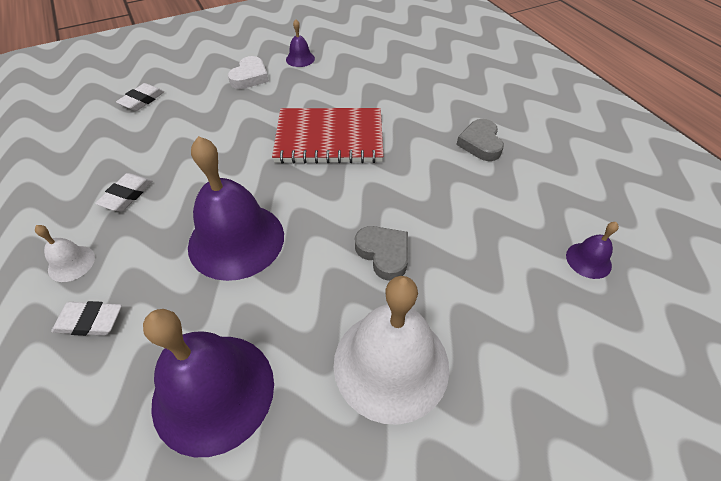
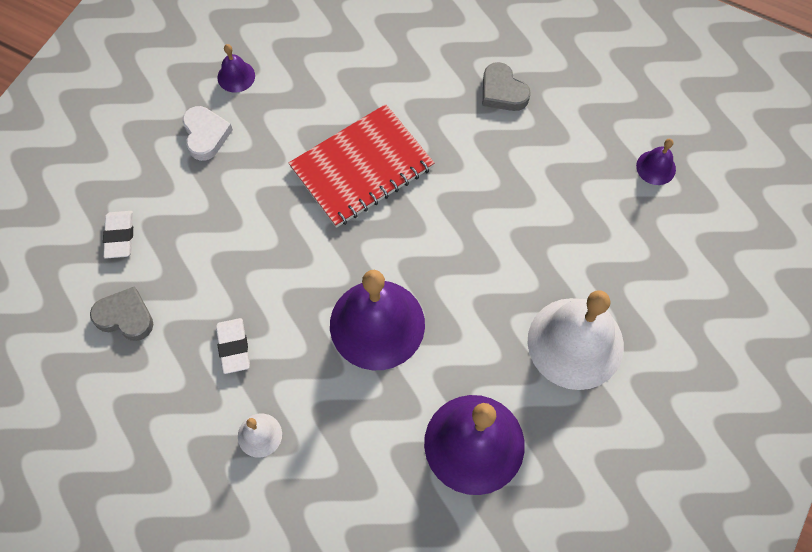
camera: 35 degrees left, 15 degrees up
white eraser [51,301,122,336] -> none
grey heart [355,226,408,281] -> grey heart moved to [90,287,153,341]

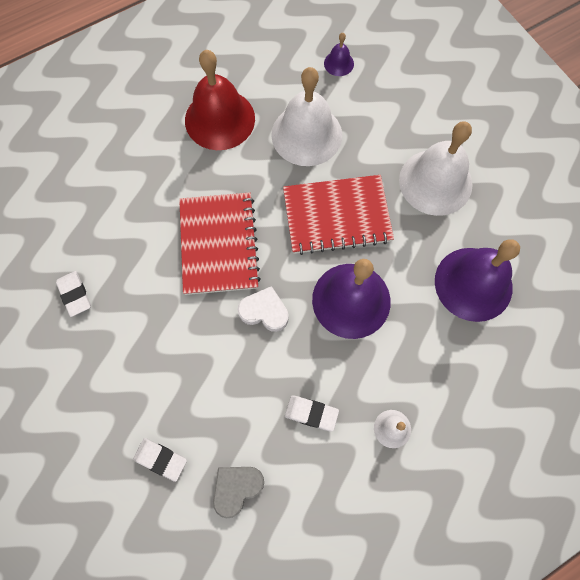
camera: 60 degrees left, 5 degrees up
white heart [182,106,233,161] -> white heart moved to [238,286,289,332]
purple bell [218,44,255,93] -> white eraser [56,271,91,317]
grey heart [483,62,531,111] -> red bell [185,50,255,150]
none -> white bell [271,67,342,166]
none -> red notebook [283,175,394,255]

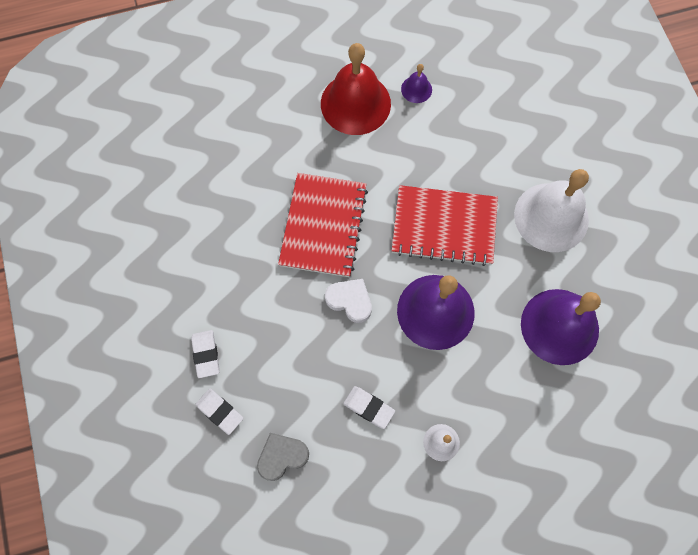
camera: 15 degrees right, 0 degrees up
white eraser [56,271,91,317] -> white eraser moved to [191,330,220,378]
white bell [271,67,342,166] -> none
purple bell [324,33,354,76] -> purple bell moved to [401,64,432,103]

